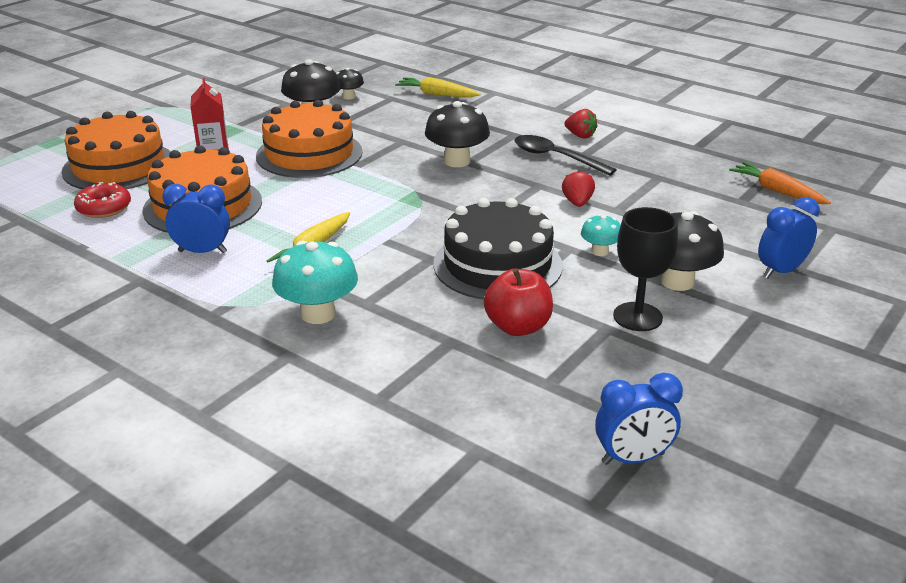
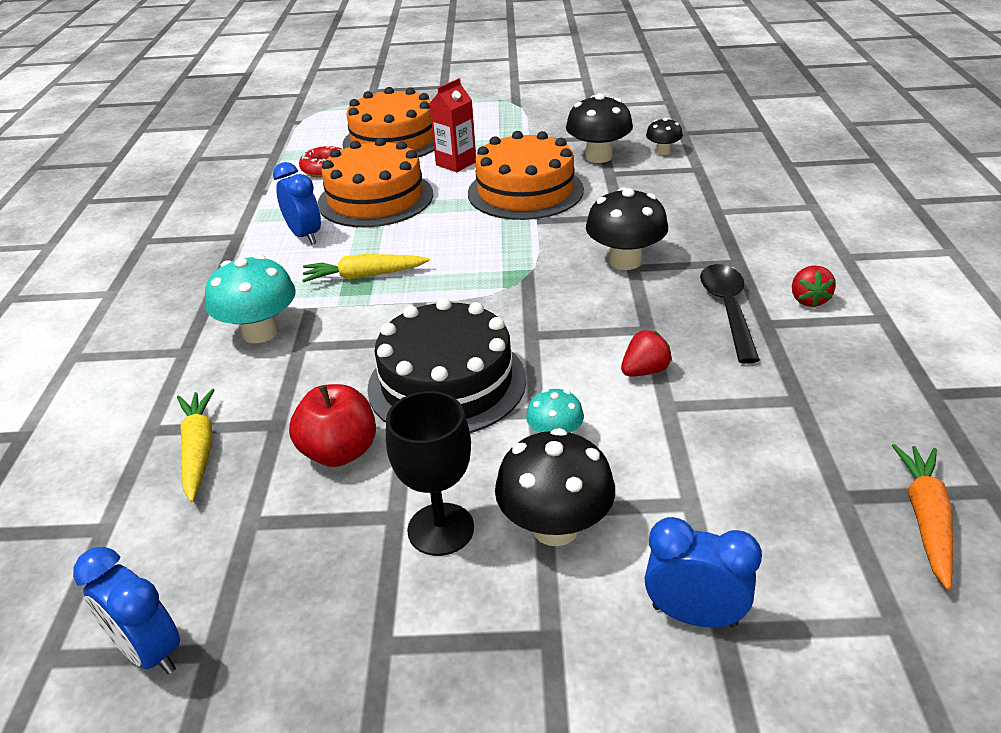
camera: 55 degrees right, 5 degrees up
yellow carrot [395,77,481,97] -> yellow carrot moved to [177,389,214,502]

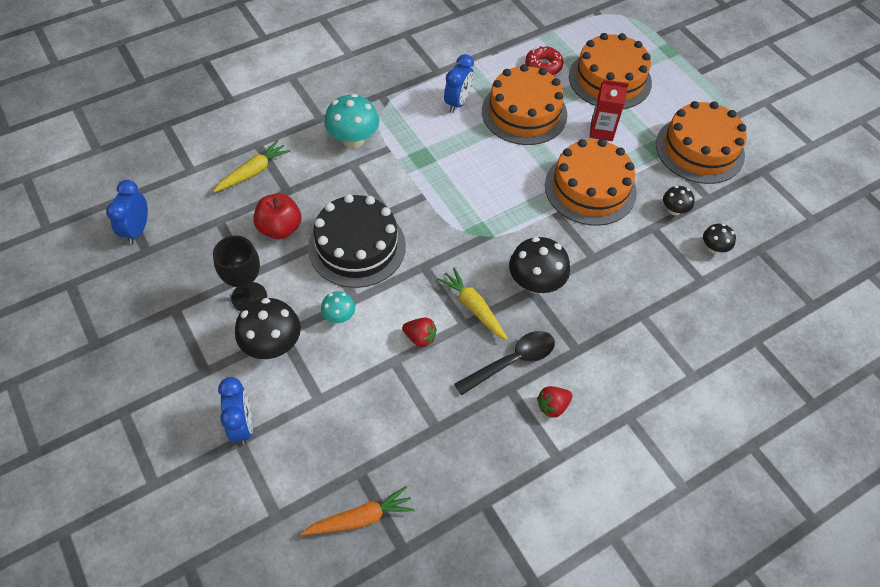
camera: 55 degrees right, 20 degrees up
yellow carrot [302,254,430,282] -> yellow carrot moved to [437,267,508,340]
black mushroom [566,93,633,163] -> black mushroom [663,186,695,215], size x0.55
none -> orange cake [656,101,747,184]

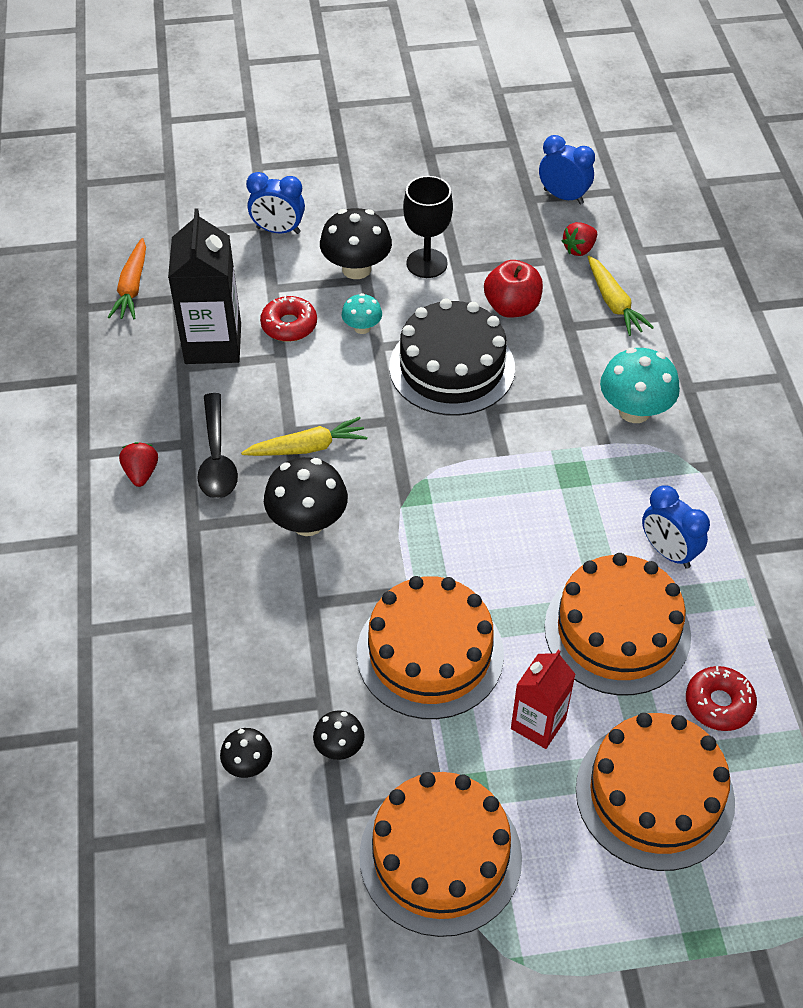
camera: 115 degrees right, 5 degrees down
red strawberry [402,318,437,347] -> red strawberry moved to [562,222,597,256]
none -> black carton [168,208,241,364]
none -> red donut [260,295,317,342]

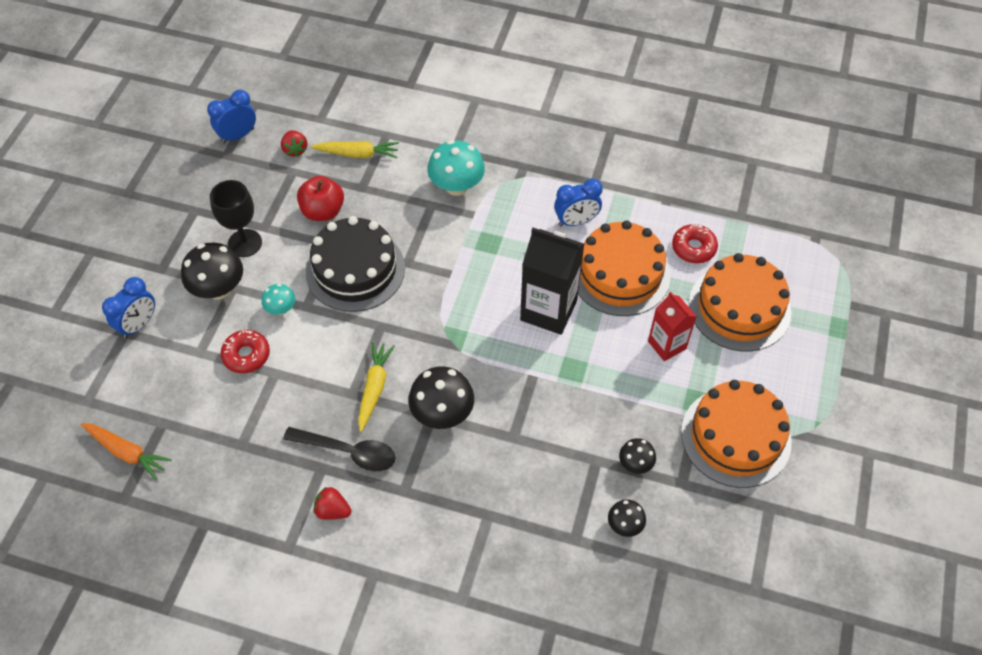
camera: 65 degrees left, 5 degrees up
black carton [168,208,241,364] -> black carton moved to [520,228,584,335]
orange cake [357,576,504,719] -> none

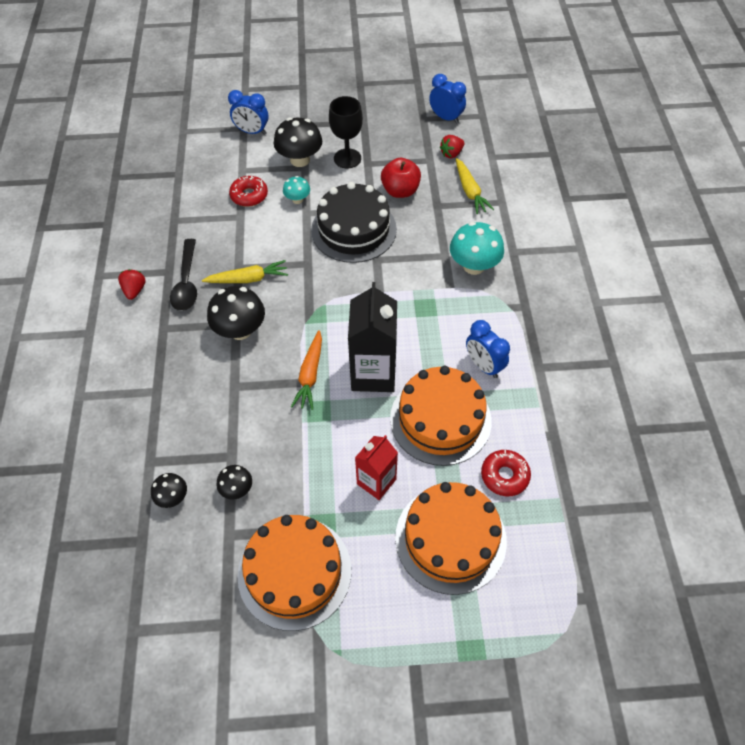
camera: 70 degrees right, 0 degrees up
orange carrot [81,423,171,480] -> orange carrot moved to [291,330,322,410]

